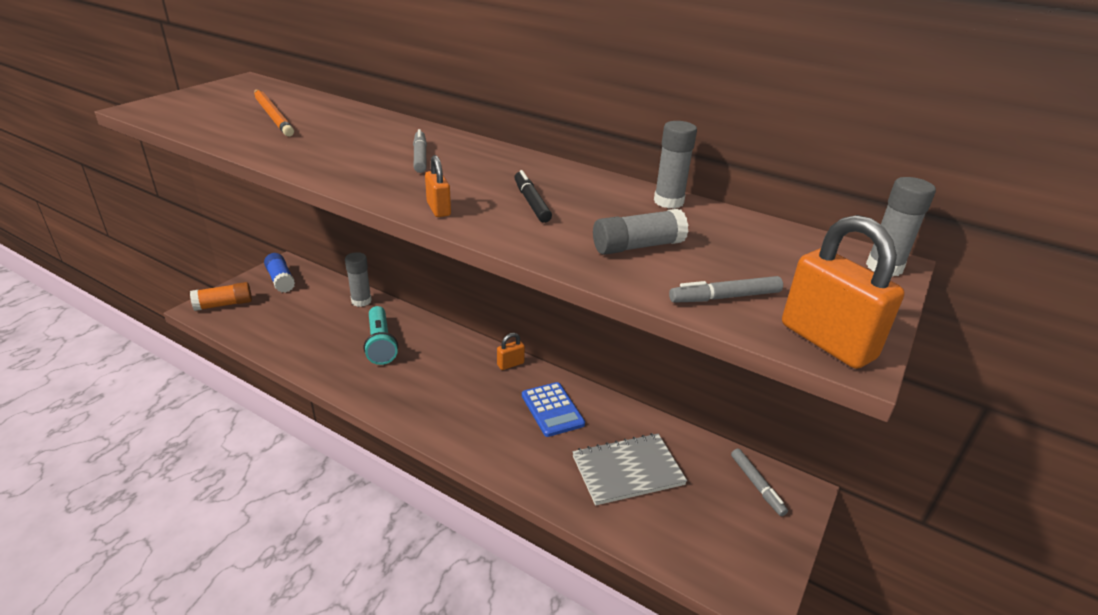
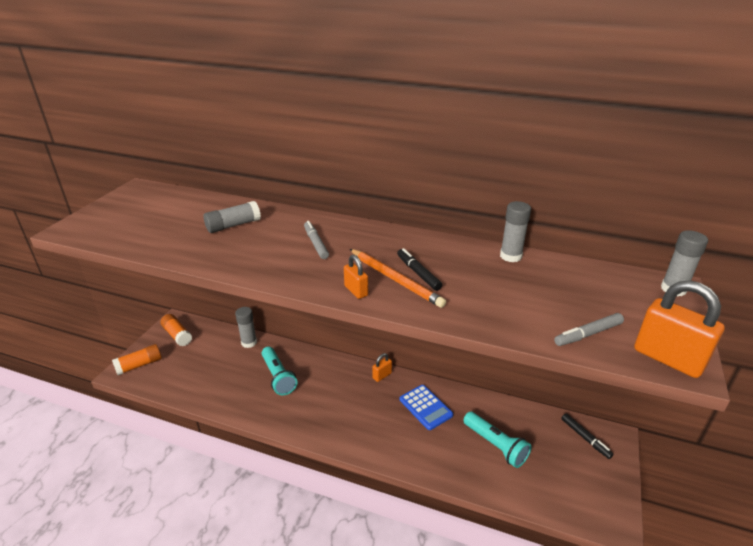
camera: 10 degrees left, 0 degrees up
orange pencil [254,89,294,137] -> orange pencil moved to [350,249,446,308]
blue glue stick [264,253,295,293] -> orange glue stick [160,314,192,346]
grey notebook [572,433,687,506] -> turquoise flashlight [463,411,532,468]
grey glue stick [593,209,688,255] -> grey glue stick moved to [203,201,261,233]
grey marker [731,449,788,516] -> black marker [561,413,613,459]

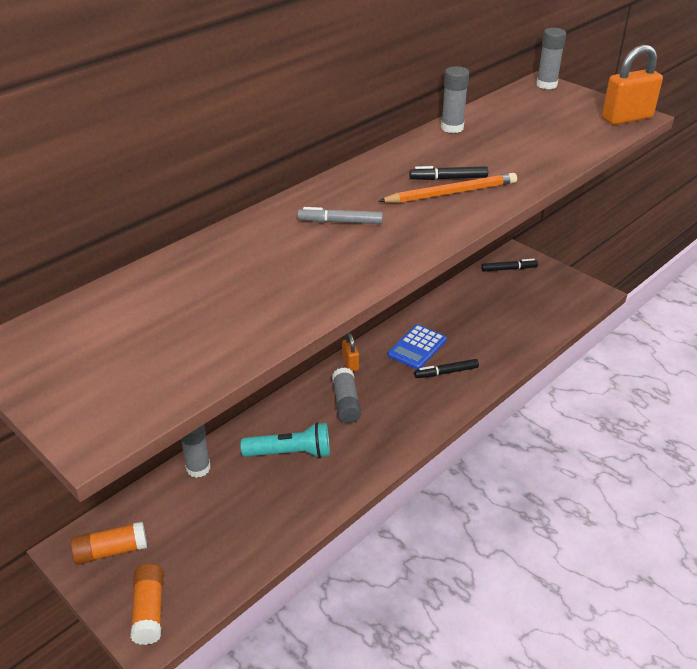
camera: 65 degrees left, 5 degrees up
grey glue stick [203,201,261,233] -> grey glue stick moved to [332,367,361,423]
orange padlock [344,255,368,299] -> none
blue calculator [400,385,453,430] -> blue calculator turned 135 degrees clockwise [388,324,447,370]
turquoise flashlight [463,411,532,468] -> none
grey marker [554,313,624,346] -> none
none -> black marker [414,359,479,378]

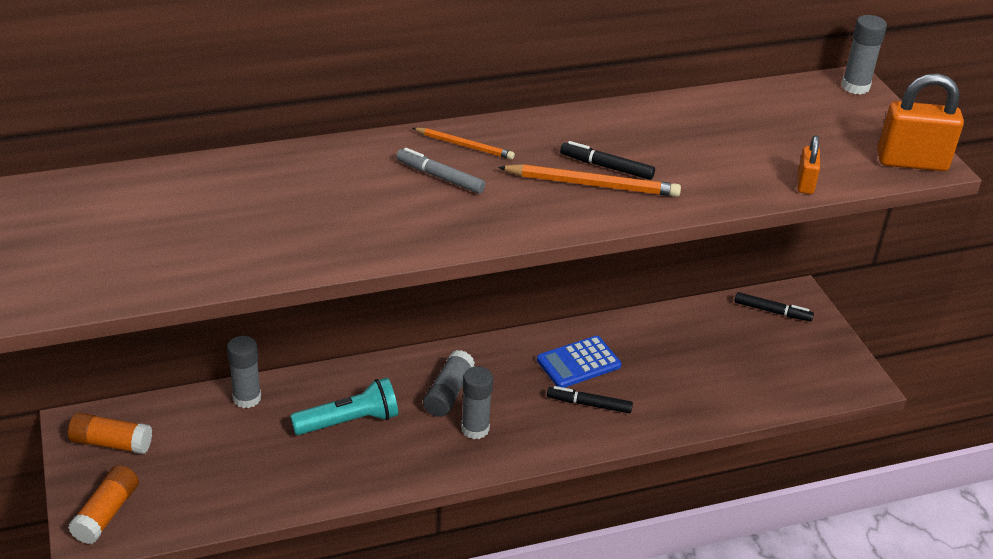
camera: 25 degrees right, 0 degrees up
turquoise flashlight [241,422,330,458] -> turquoise flashlight turned 45 degrees counterclockwise [290,378,398,435]
orange padlock [342,333,359,372] -> orange padlock moved to [798,135,820,194]
grey glue stick [441,66,469,133] -> grey glue stick moved to [461,366,493,439]
none -> orange pencil [413,128,515,160]

